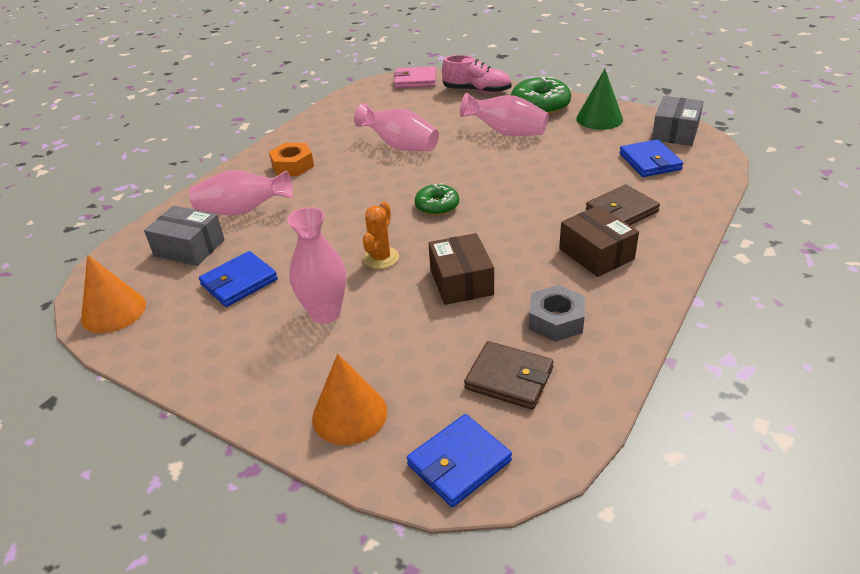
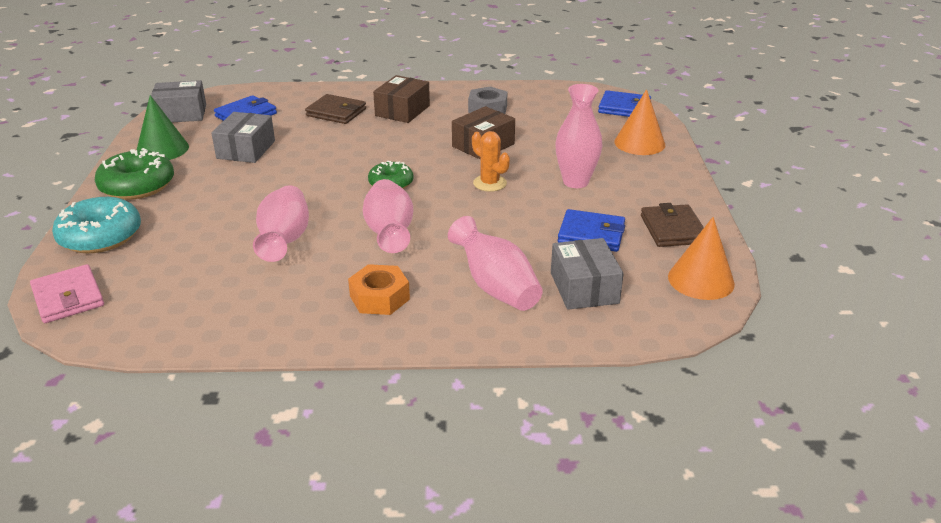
camera: 125 degrees left, 5 degrees down
orange cactus [363,201,399,269] -> orange cactus turned 60 degrees clockwise [472,131,510,192]
pink shoe [442,55,511,93] -> turquoise donut [52,197,141,253]
pink vase [460,93,549,136] -> pink vase moved to [363,179,413,253]
brown wallet [464,341,554,410] -> brown wallet moved to [641,203,704,247]
none -> grey box [211,112,275,163]

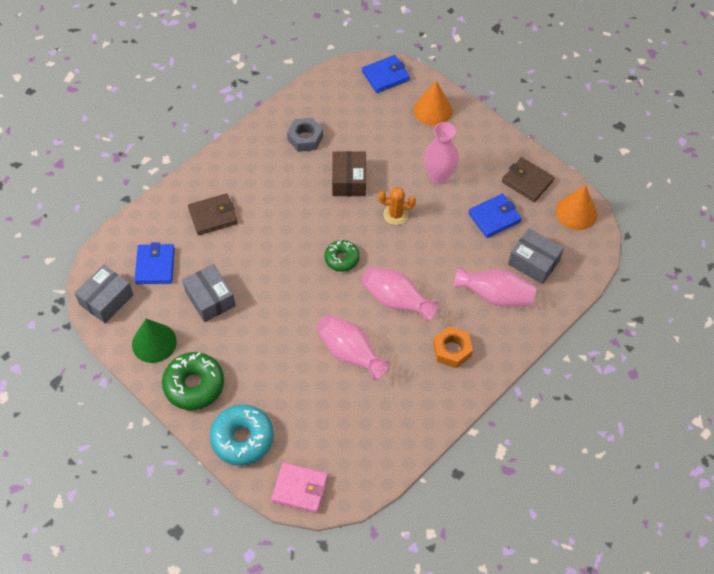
camera: 45 degrees left, 25 degrees up
brown box [373,75,430,123] -> none

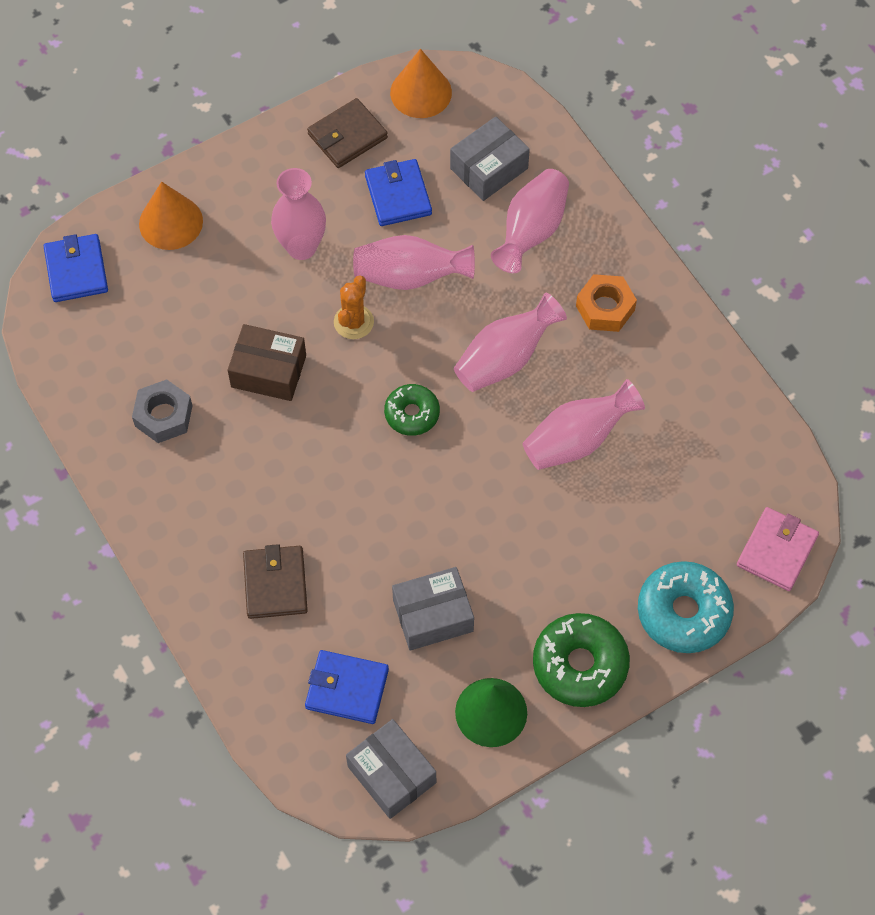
camera: 75 degrees left, 5 degrees up
none -> pink vase [353,235,475,290]

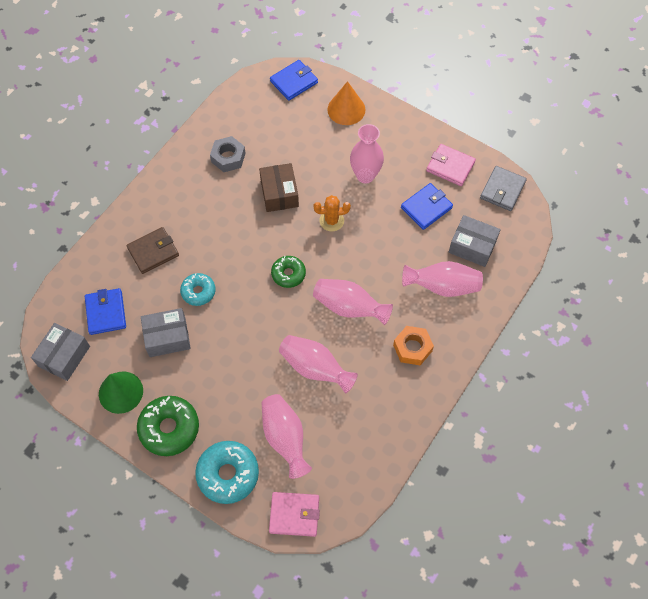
camera: 65 degrees right, 0 degrees up
brown wallet [307,98,388,168] -> pink wallet [426,144,476,186]
pink vase [353,235,475,290] -> pink vase moved to [261,394,312,479]
orange cone [390,49,452,118] -> grey wallet [480,166,527,211]
grey box [392,567,474,651] -> grey box turned 60 degrees counterclockwise [141,308,191,357]
none -> turquoise donut [180,273,216,306]

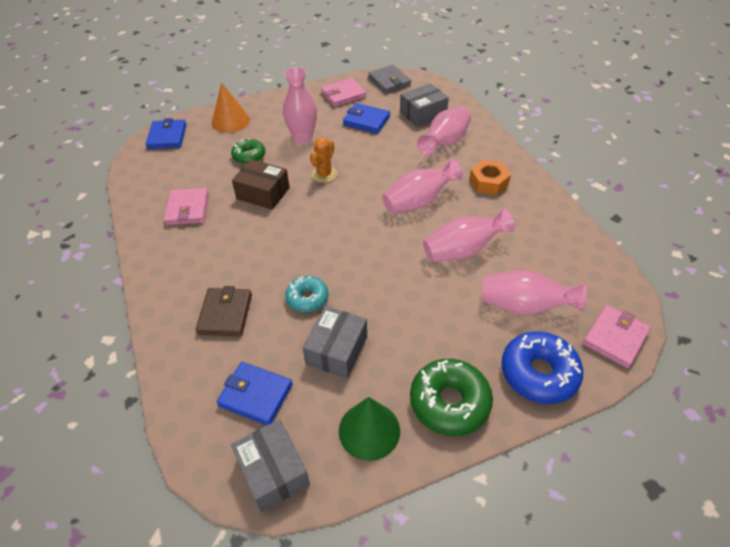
camera: 55 degrees left, 15 degrees down
turquoise donut [195,441,259,504] -> blue donut [501,331,583,404]
grey nut [210,136,246,172] -> pink wallet [164,188,209,225]
green donut [271,256,306,288] -> green donut moved to [231,139,265,164]
blue wallet [401,183,453,230] -> blue wallet turned 60 degrees counterclockwise [343,103,390,134]

